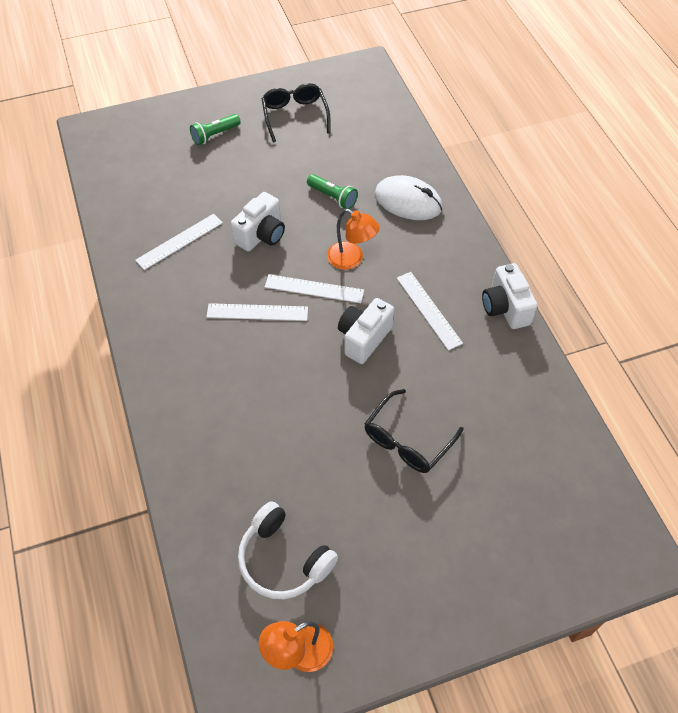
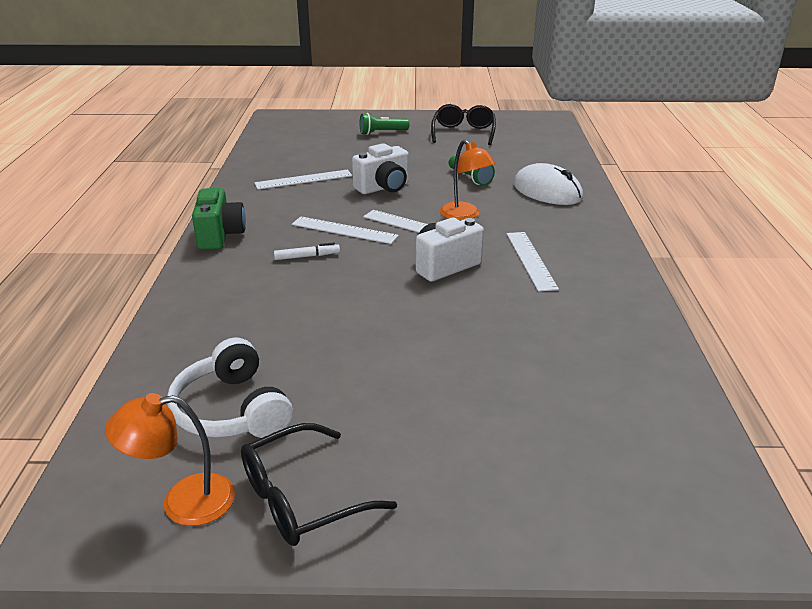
camera: 20 degrees right, 25 degrees down
black glasses [364,389,463,473] -> black glasses moved to [241,423,397,546]
white camera [482,263,538,329] -> none
none -> green camera [192,188,246,250]
none -> white marker [274,242,340,260]

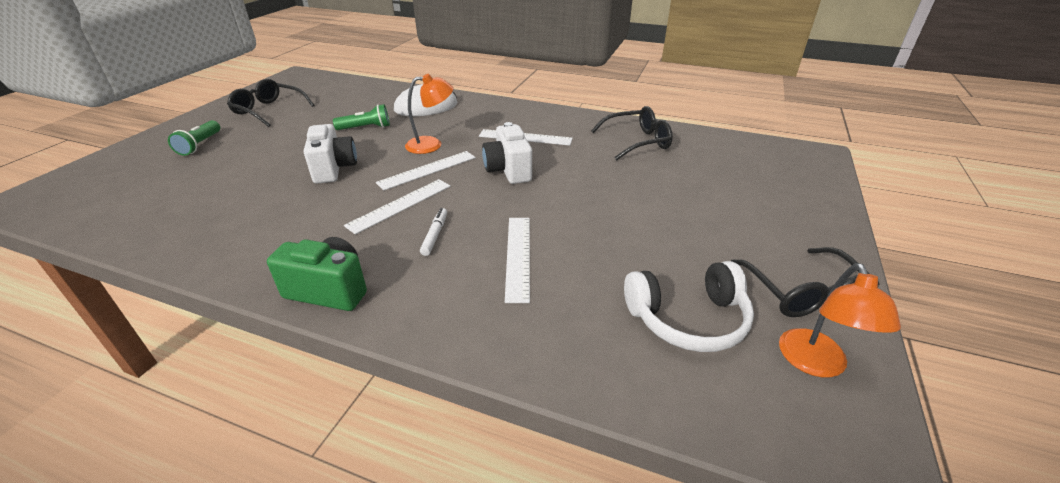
camera: 70 degrees left, 5 degrees up
white ruler [254,170,352,190] -> white ruler moved to [505,218,530,303]
none -> black glasses [591,106,673,160]

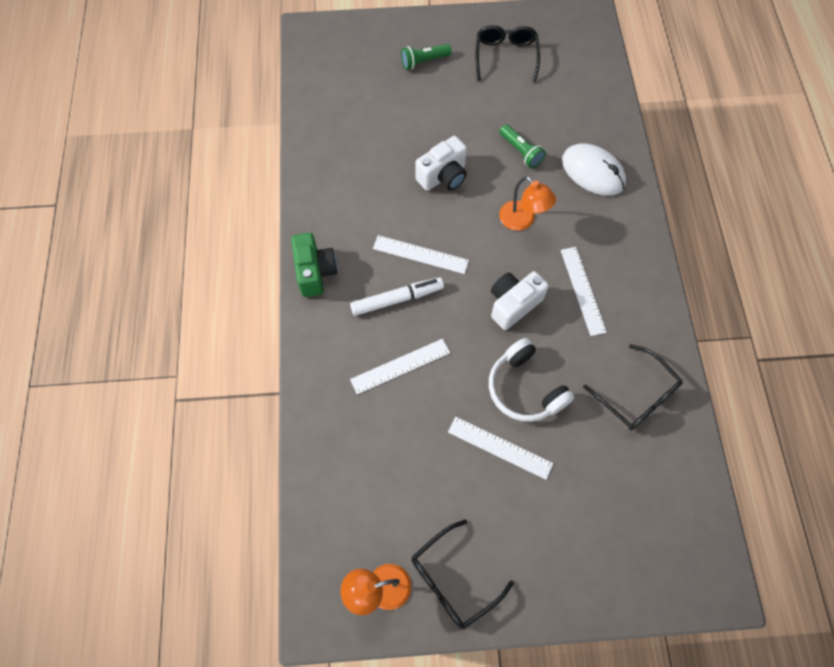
camera: 65 degrees right, 30 degrees up
white ruler [376,151,476,190] -> white ruler moved to [448,417,553,480]
white marker [420,208,447,256] -> white marker [350,277,444,316], size x1.73
white headphones [624,261,754,352] -> white headphones moved to [489,338,574,422]

